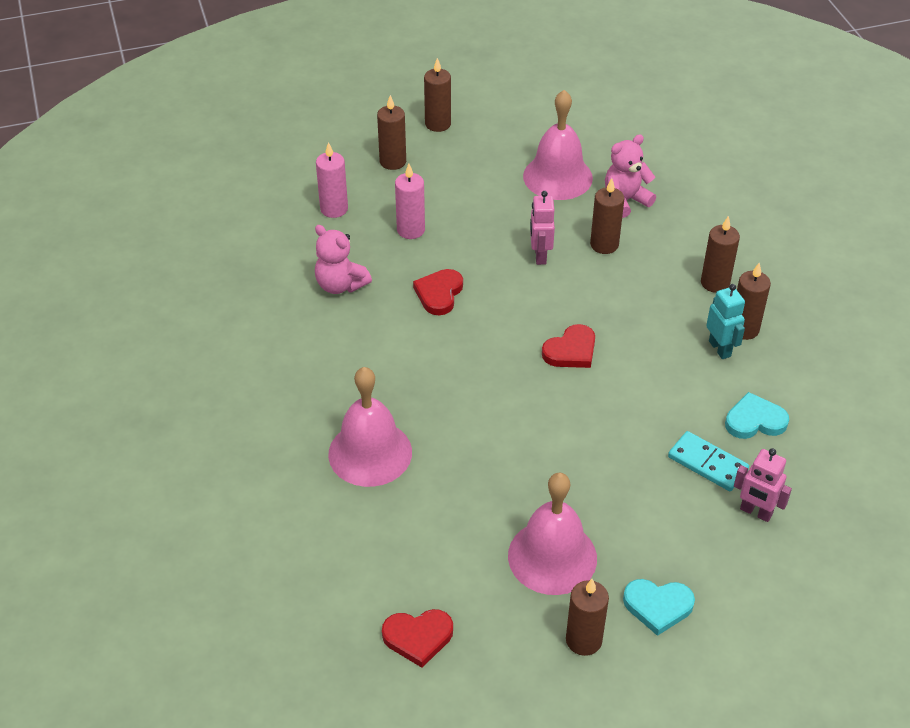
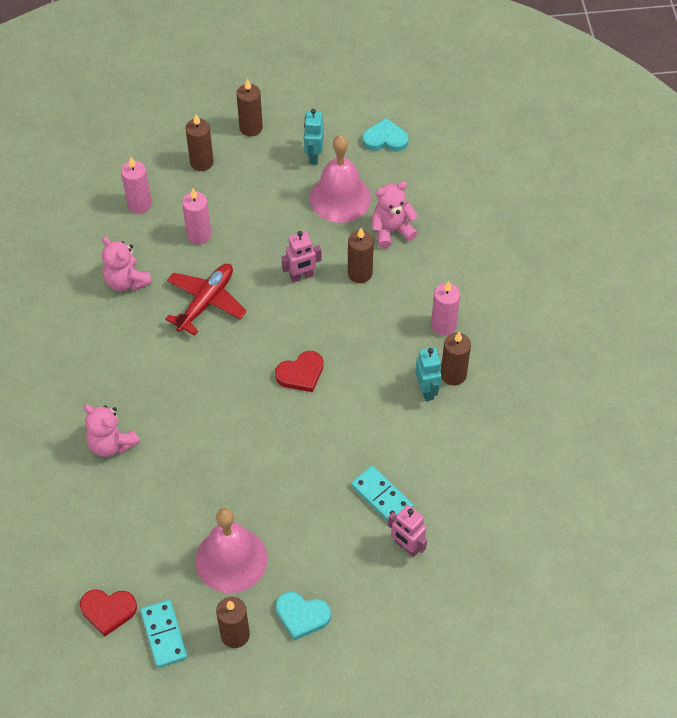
camera: 10 degrees right, 10 degrees up
pink bell [328,367,412,487] -> pink teddy bear [84,405,140,457]
red heart [413,269,463,315] -> red plane [165,264,247,335]
pink robot [530,191,555,265] -> pink robot turned 120 degrees counterclockwise [281,231,321,283]
brown candle [701,216,740,293] -> pink candle [431,281,460,336]
turquoise heart [725,392,789,439] -> turquoise heart moved to [362,118,409,152]
none -> turquoise domino [140,600,188,668]
none -> turquoise robot [304,109,324,165]

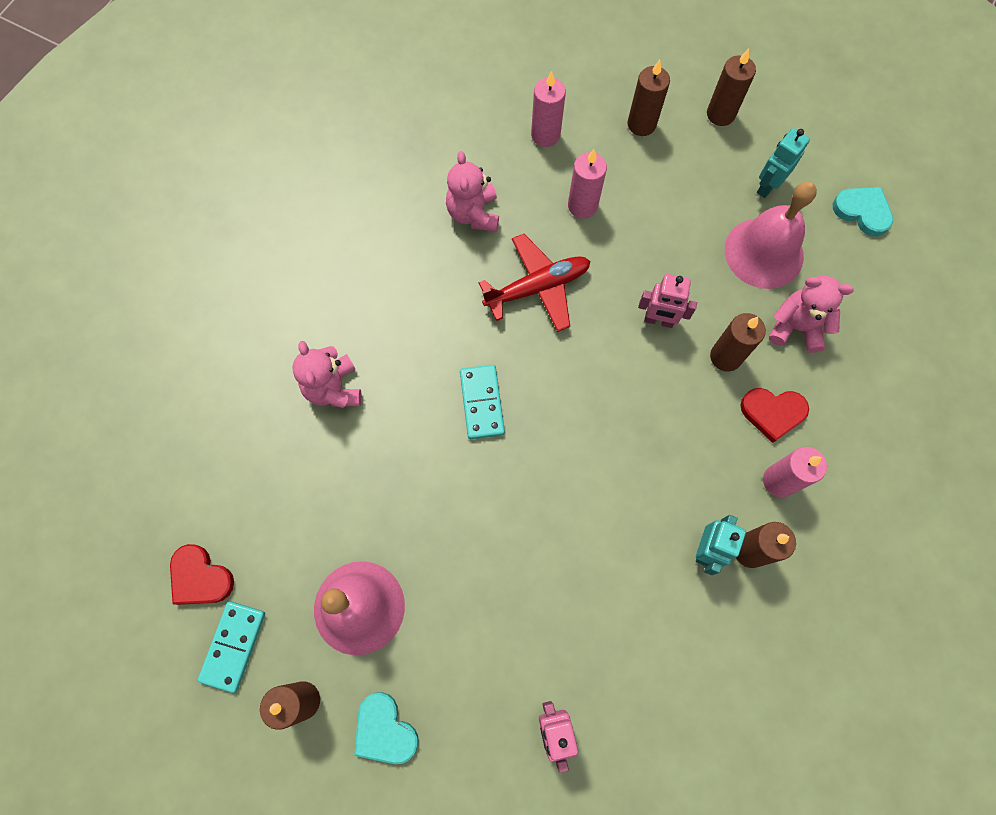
camera: 35 degrees right, 15 degrees up
red heart [275,351,323,392] -> red heart moved to [740,388,809,443]
turquoise domino [351,466,413,521] -> turquoise domino moved to [460,365,505,439]

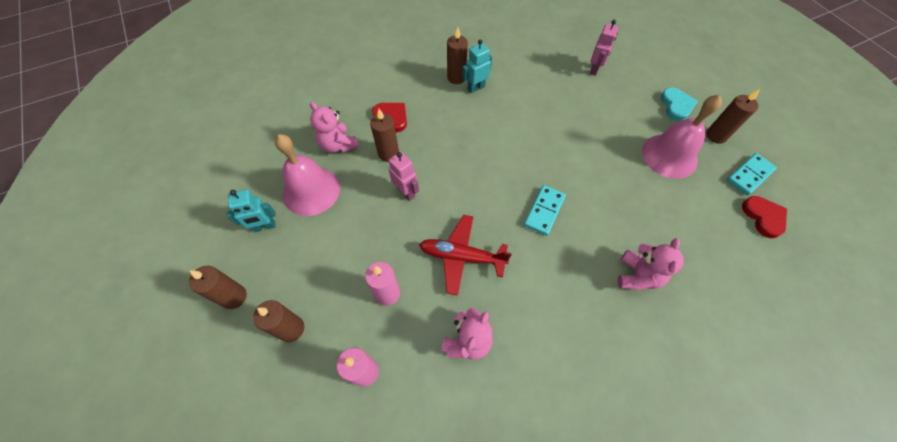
camera: 145 degrees left, 10 degrees down
pink candle [763,447,827,498] -> none
turquoise heart [833,187,893,237] -> none

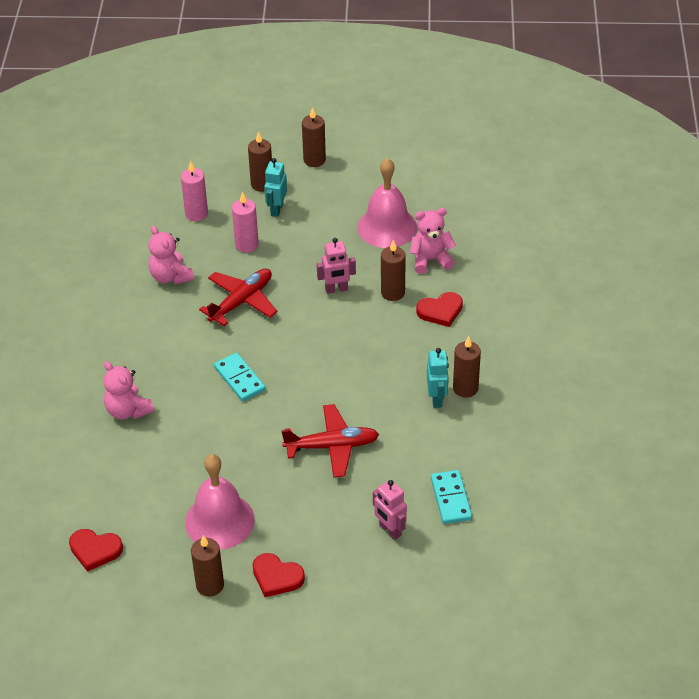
camera: 120 degrees right, 15 degrees down
turquoise robot [227,189,276,232] -> turquoise robot moved to [264,158,287,217]
turquoise heart [661,88,698,121] -> red heart [253,553,305,597]
turquoise domino [727,153,777,196] -> turquoise domino moved to [431,470,472,524]
none -> red plane [281,404,379,478]

